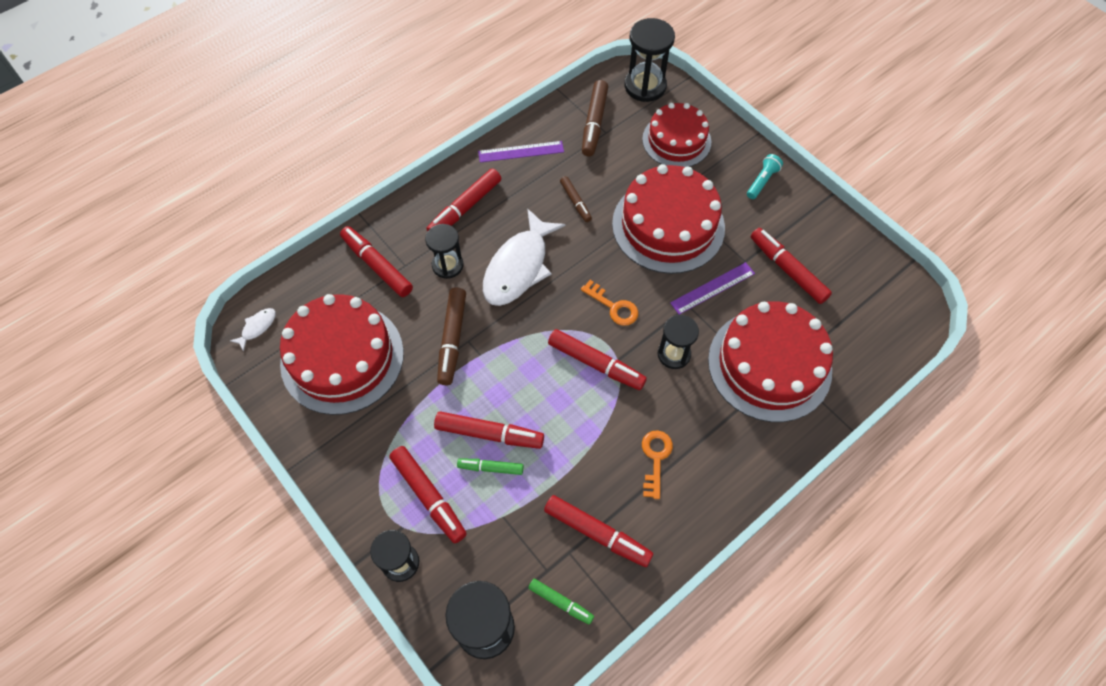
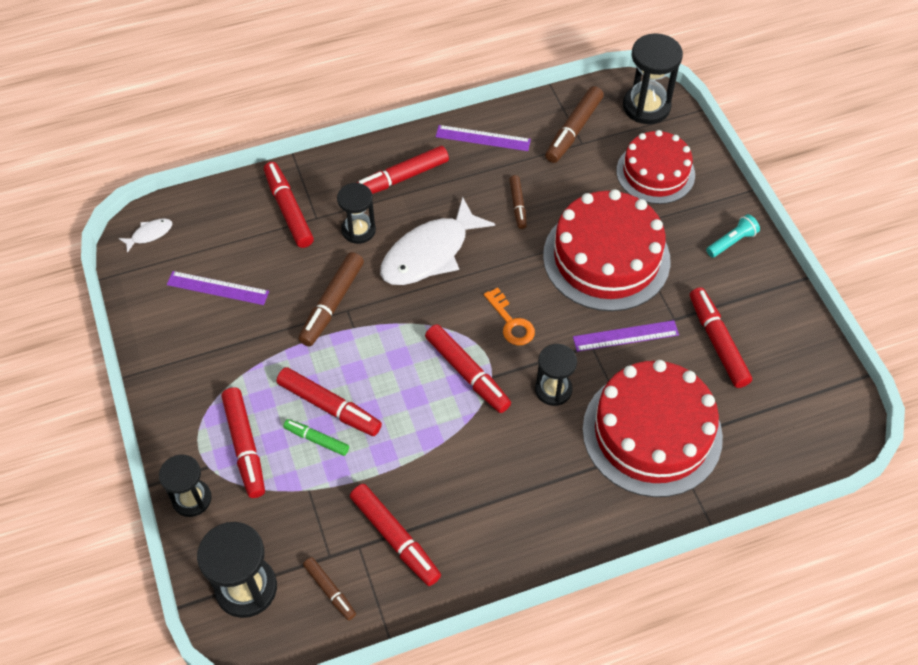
camera: 20 degrees right, 5 degrees down
red cake [280,294,404,415] -> purple ruler [167,271,269,305]
green marker [528,579,594,625] -> brown marker [303,557,356,621]
orange key [642,430,673,499] -> none

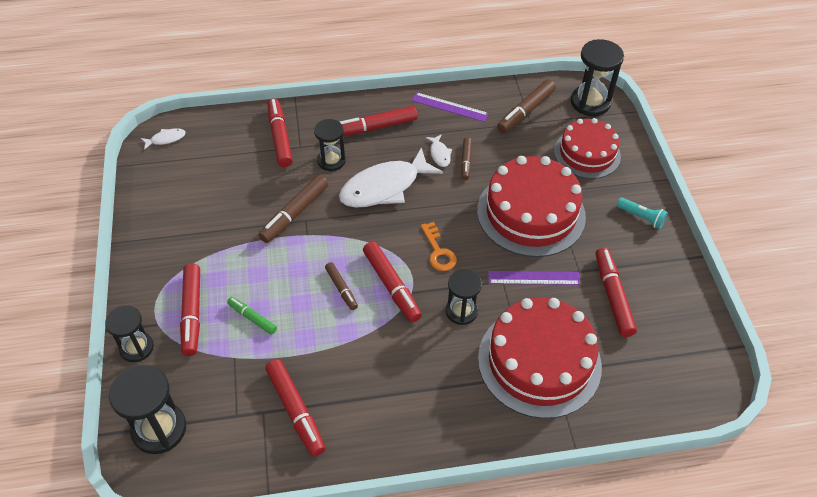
camera: 10 degrees right, 5 degrees down
purple ruler [167,271,269,305] -> none
red marker [276,367,382,436] -> none
brown marker [303,557,356,621] -> brown marker moved to [325,262,358,310]
turquoise flashlight [706,214,760,258] -> turquoise flashlight turned 60 degrees clockwise [617,198,668,229]
none -> white fish [426,134,452,167]

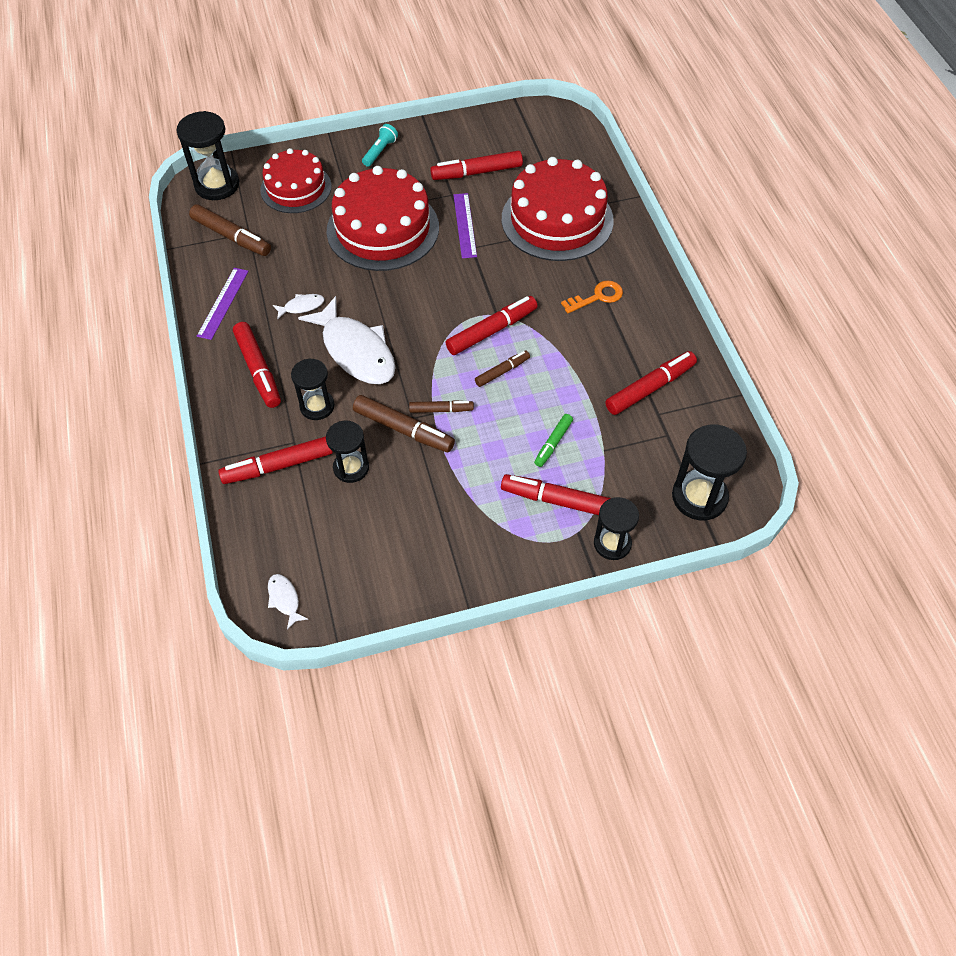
camera: 95 degrees left, 5 degrees up
red marker [180,263,200,356] -> red marker turned 150 degrees counterclockwise [501,474,611,515]
orange key [421,222,457,271] -> orange key moved to [561,280,623,313]
black hourglass [446,269,482,325] -> black hourglass moved to [326,421,369,483]
brown marker [461,137,472,180] -> brown marker moved to [409,400,474,413]

